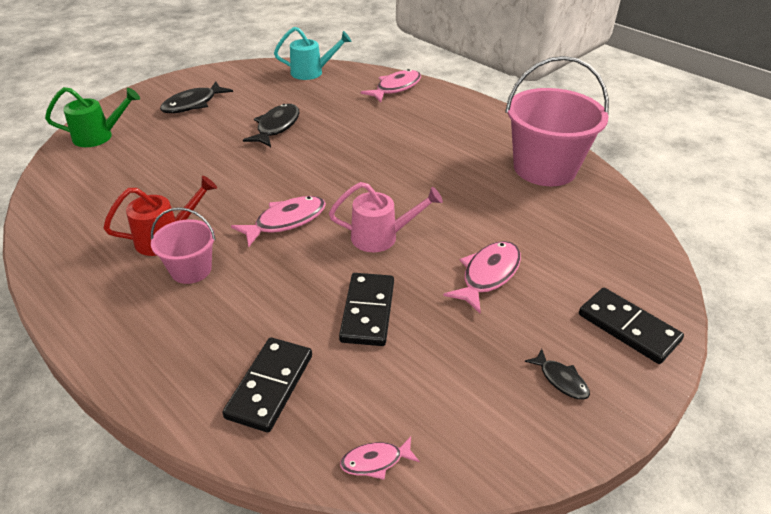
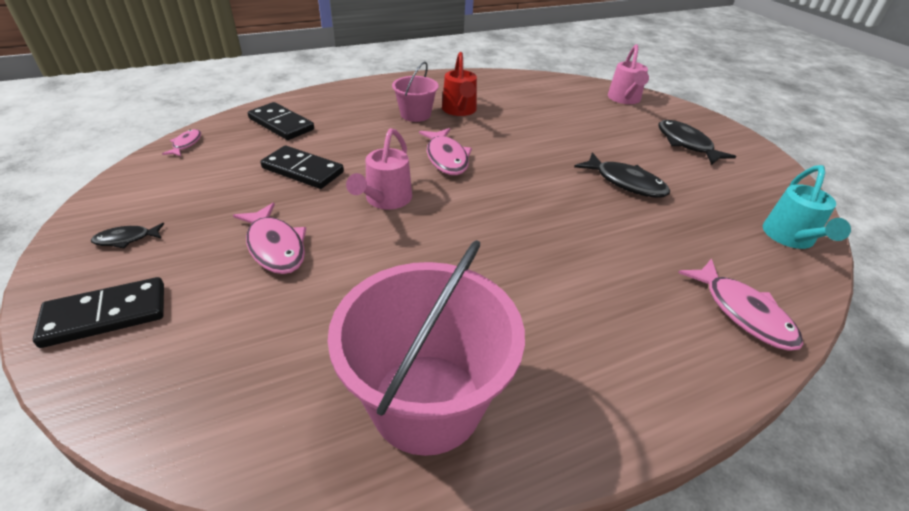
camera: 110 degrees right, 0 degrees up
green watering can [45,87,140,147] -> pink watering can [608,44,649,104]

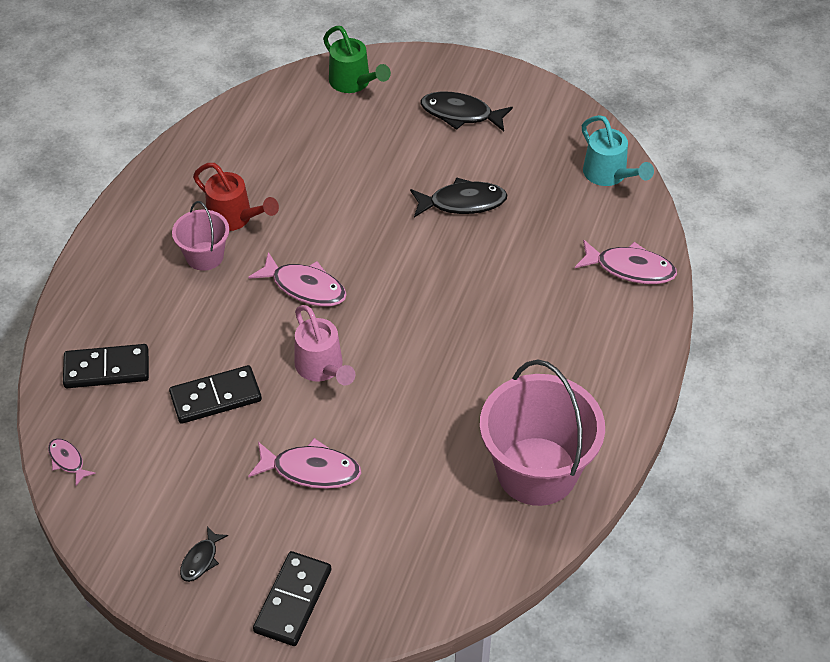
camera: 45 degrees left, 10 degrees up
pink watering can [608,44,649,104] -> green watering can [323,26,391,93]

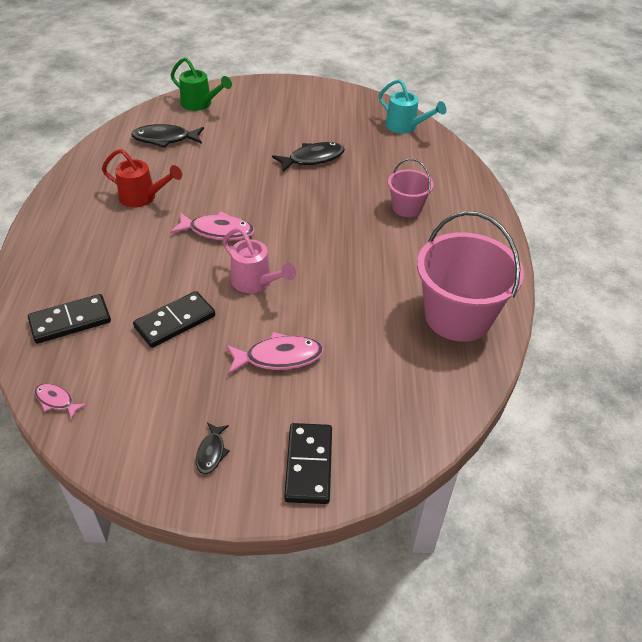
camera: 20 degrees left, 5 degrees down
pink bucket [172,201,229,271] -> pink bucket moved to [388,159,434,217]
black fish [421,92,513,131] -> black fish moved to [131,124,204,148]
pink fish [575,240,677,284] -> none

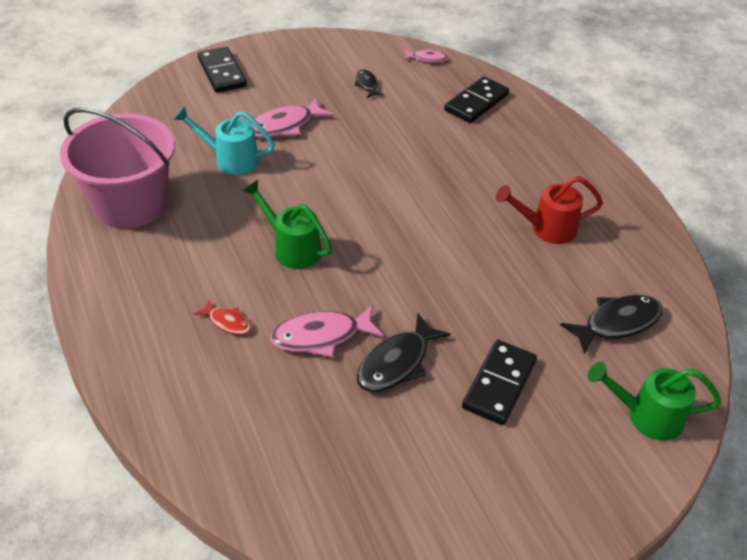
camera: 155 degrees right, 0 degrees up
black domino [133,291,215,348] -> black domino moved to [462,340,537,425]
pink fish [170,211,255,241] -> pink fish moved to [270,305,384,357]
black fish [196,423,230,474] -> black fish moved to [354,69,384,98]
pink watering can [223,228,296,293] -> none
turquoise watering can [379,79,446,134] -> turquoise watering can moved to [173,106,275,175]
pink bucket [388,159,434,217] -> red fish [194,300,251,335]
none -> green watering can [243,180,332,269]

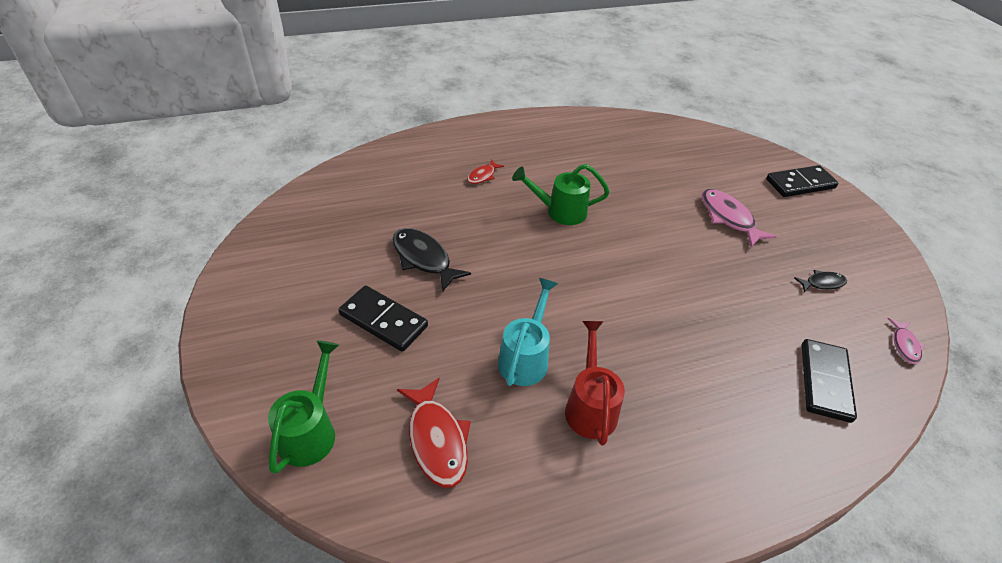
camera: 95 degrees right, 0 degrees up
pink bucket [60,108,175,229] -> none
turquoise watering can [173,106,275,175] -> turquoise watering can moved to [498,278,558,386]
green watering can [243,180,332,269] -> green watering can turned 135 degrees counterclockwise [512,164,610,225]
pink fish [270,305,384,357] -> none
black domino [444,76,509,123] -> black domino turned 60 degrees clockwise [802,339,857,423]
black fish [560,295,663,354] -> red fish [397,377,471,488]

